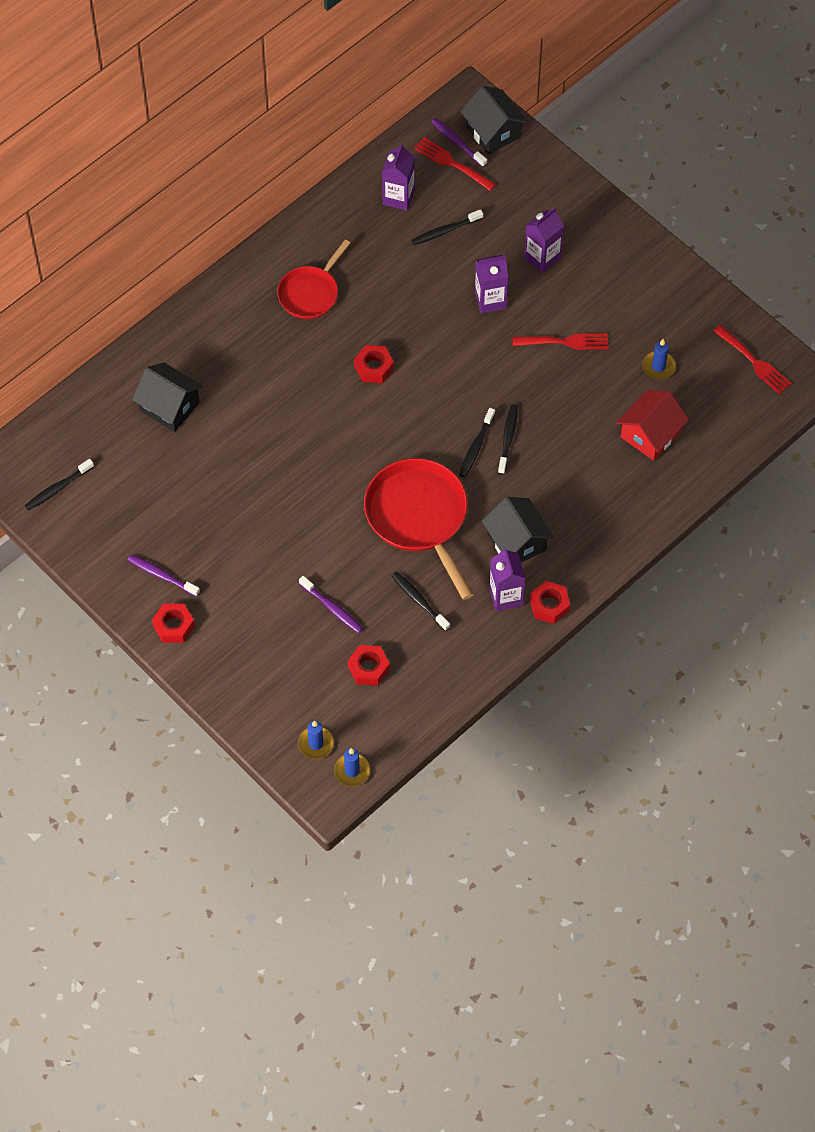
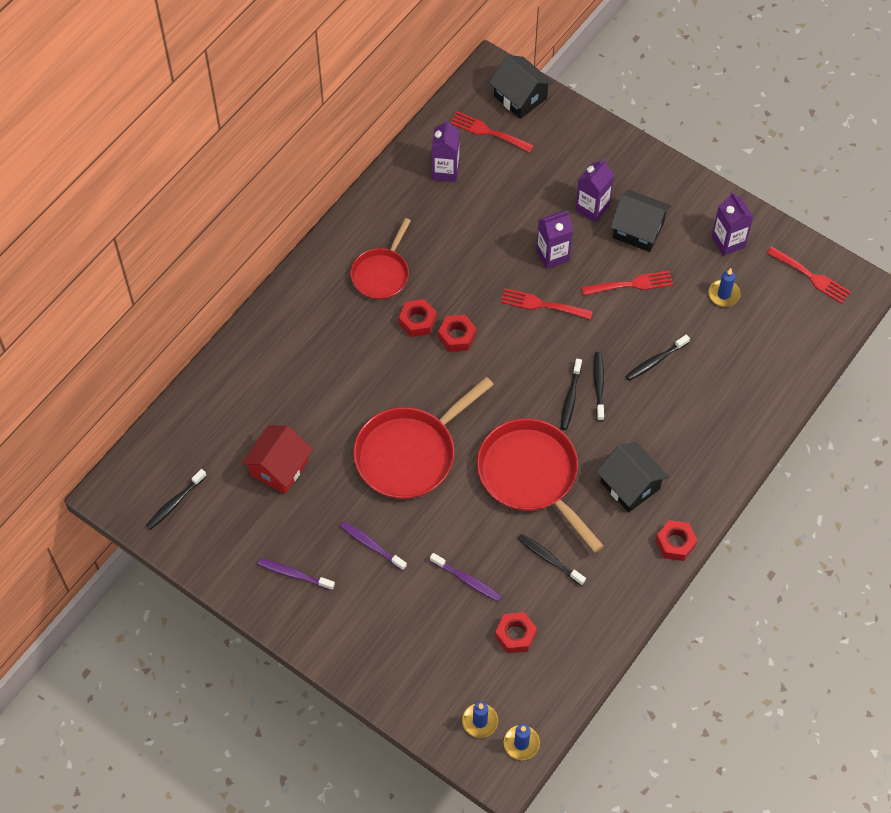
camera: 10 degrees left, 0 degrees up
black house [132,362,204,432] -> black house moved to [610,190,671,252]
red nut [152,603,195,643] -> red nut moved to [399,299,437,337]
black toothbrush [412,209,483,245] -> black toothbrush moved to [626,335,690,381]
purple toothbrush [431,118,487,167] -> purple toothbrush moved to [340,521,407,571]
purple carton [489,547,525,612] -> purple carton moved to [712,192,753,256]
red house [616,390,689,461] -> red house moved to [241,425,313,494]
none -> red pan [353,377,494,499]
none -> red fork [500,288,593,320]

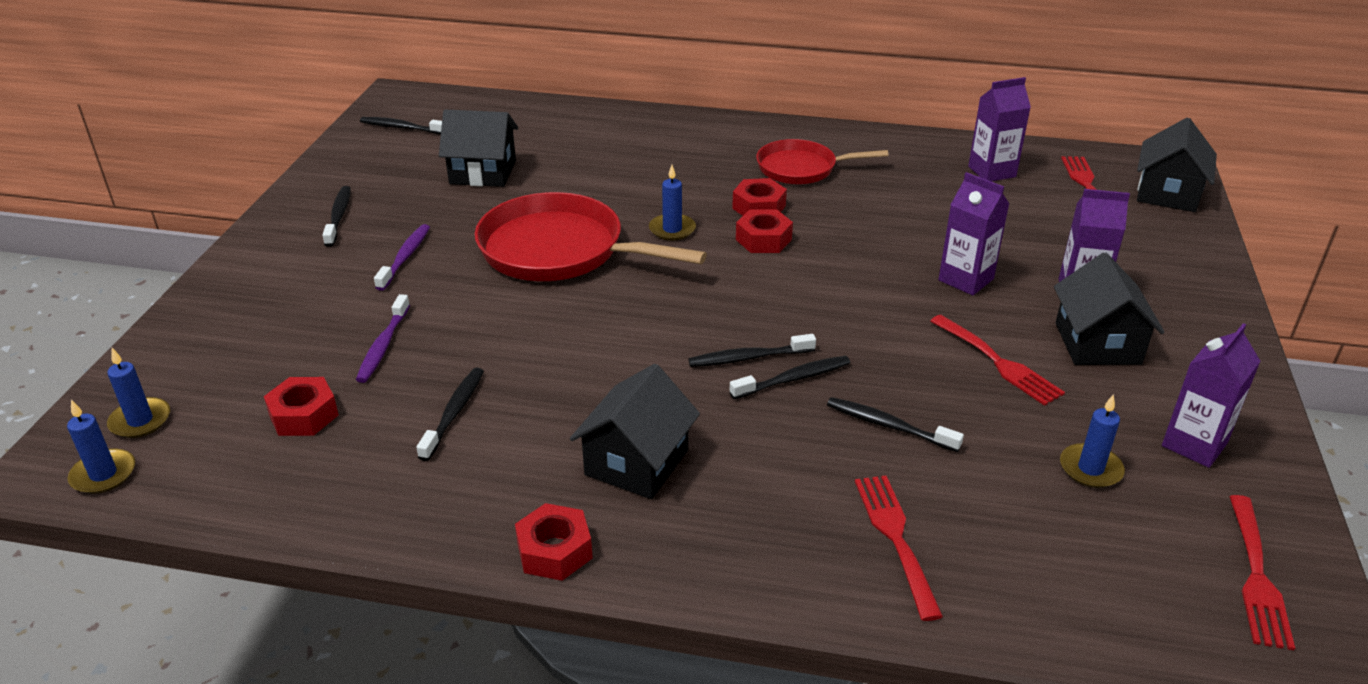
camera: 65 degrees right, 25 degrees down
red house [241,425,313,494] -> black house [439,110,518,187]
purple toothbrush [257,558,335,590] -> black toothbrush [322,186,351,247]
red pan [477,418,604,553] -> none
red fork [500,288,593,320] -> red fork moved to [855,475,943,621]
none -> blue candle [649,165,696,241]

